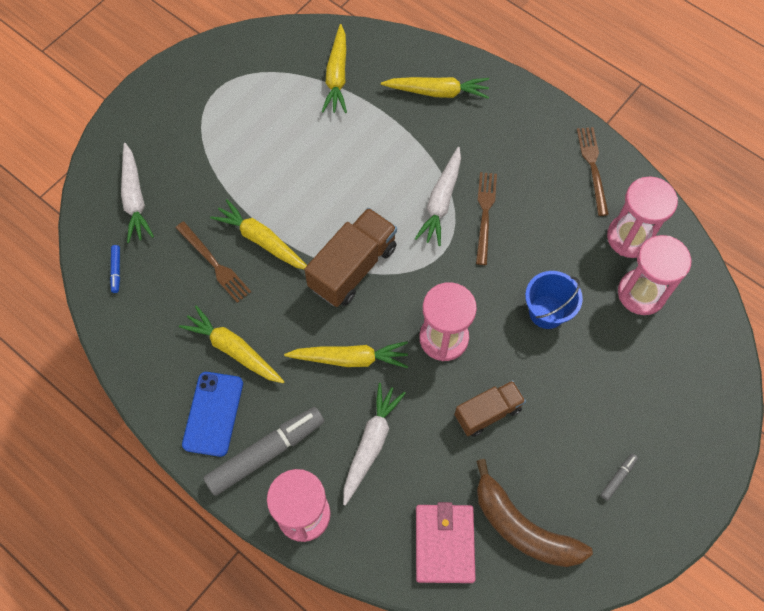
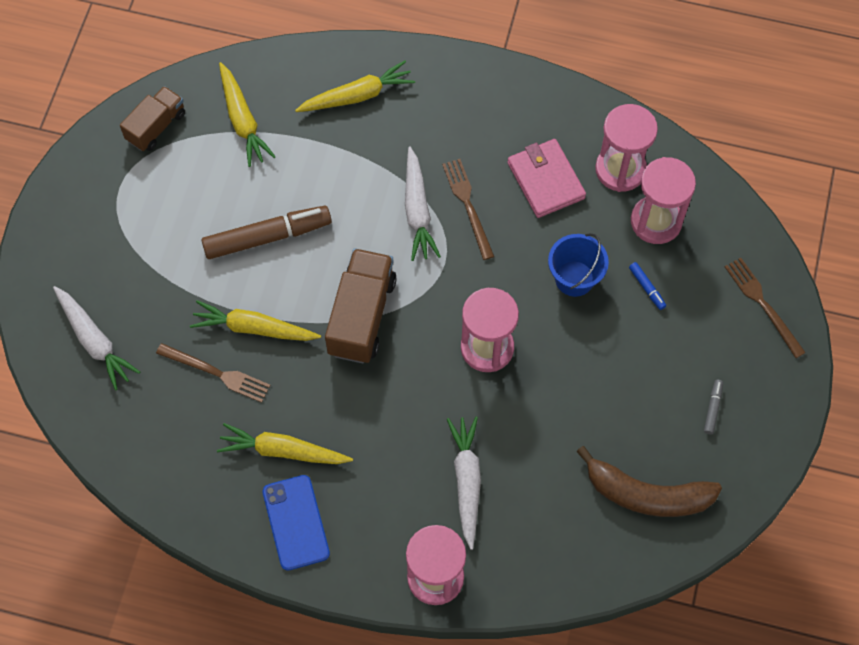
camera: 25 degrees left, 0 degrees up
blue marker [110,245,120,293] -> blue marker moved to [629,262,666,310]
grey marker [203,407,324,496] -> none
yellow carrot [284,341,408,368] -> none
pink wallet [416,502,476,583] -> pink wallet moved to [507,139,586,218]
brown truck [455,380,526,437] -> brown truck moved to [120,86,185,151]
brown fork [577,127,609,216] -> brown fork moved to [725,258,806,358]
none -> brown marker [201,206,332,259]

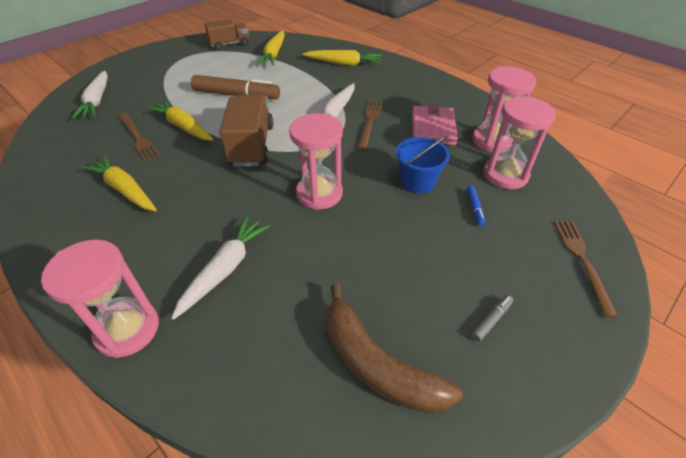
camera: 30 degrees right, 20 degrees down
blue phone [262,475,330,571] -> none
brown truck [325,248,397,363] -> brown truck turned 45 degrees counterclockwise [220,94,273,167]

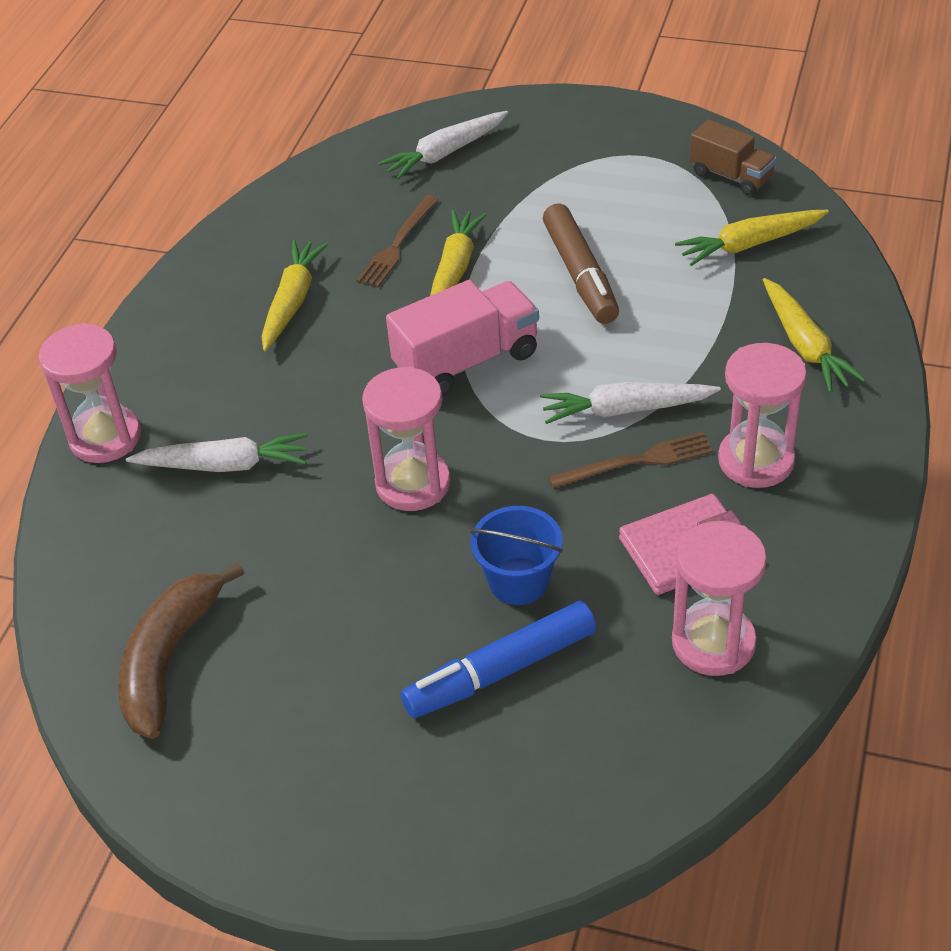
camera: 65 degrees right, 0 degrees up
brown truck [220,94,273,167] -> pink truck [386,280,539,397]
blue marker [466,186,486,226] -> blue marker [401,601,597,718], size x2.38
grey marker [471,295,513,342] -> none
pink hourglass [483,96,556,189] -> pink hourglass moved to [718,343,807,488]
brown fork [554,221,618,318] -> none

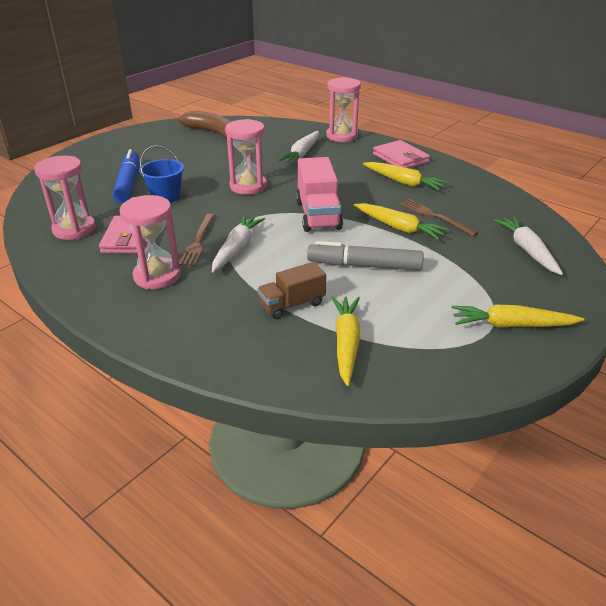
camera: 110 degrees right, 10 degrees down
brown marker [543,203,619,324] -> grey marker [307,241,424,271]
brown truck [690,119,776,195] -> brown truck moved to [257,262,326,319]
yellow carrot [763,278,866,393] -> yellow carrot moved to [451,304,584,327]
none -> pink wallet [373,140,430,168]

